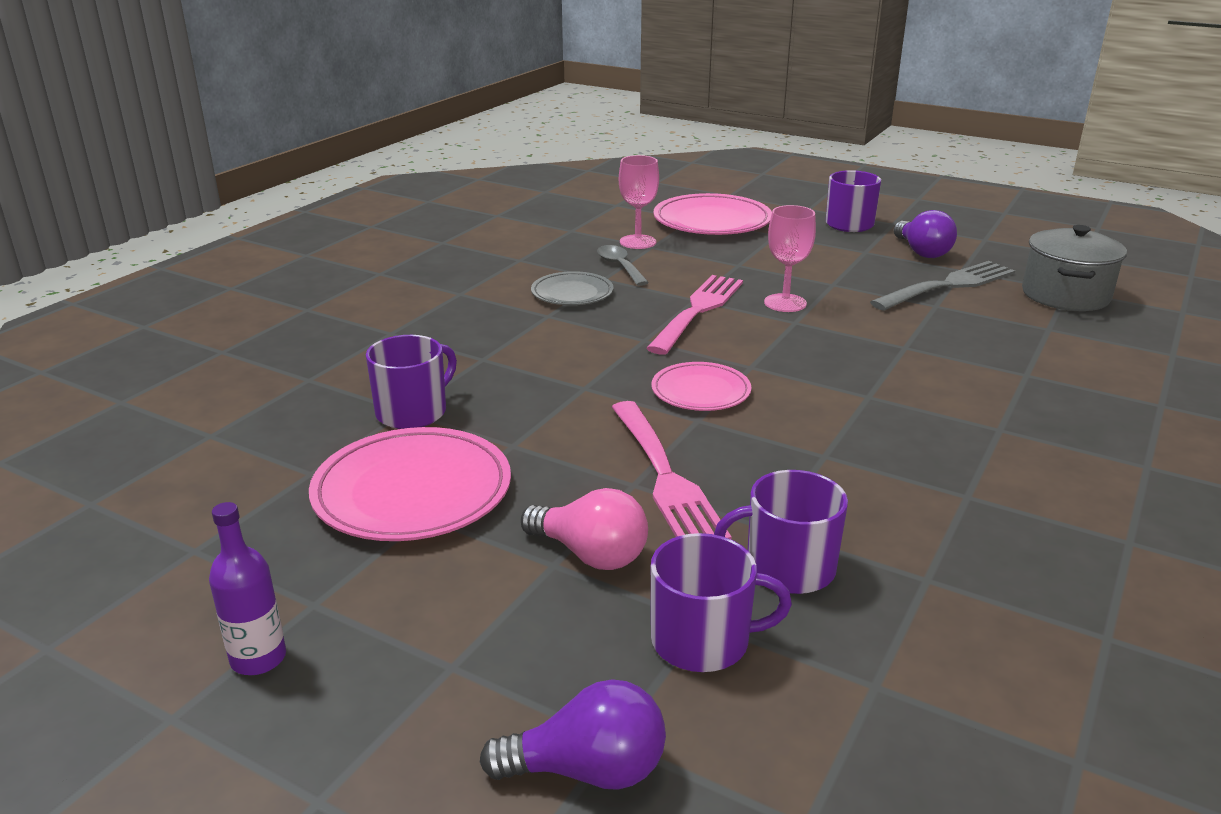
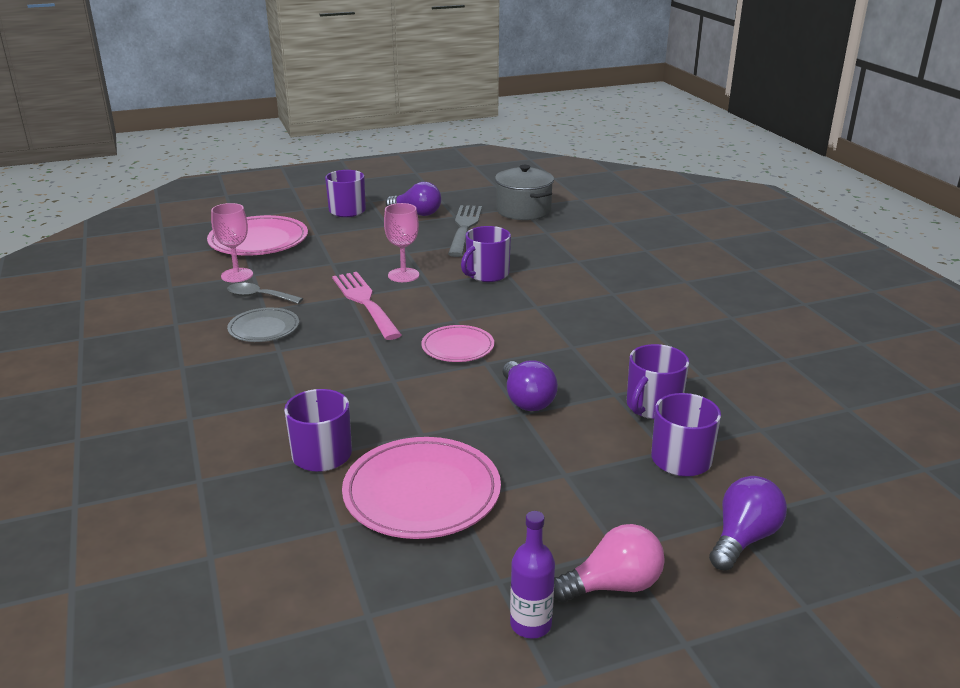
camera: 50 degrees left, 0 degrees up
pink light bulb [521,488,648,570] -> pink light bulb moved to [554,524,665,603]
pink fork [612,401,732,540] -> purple light bulb [503,360,558,411]
none -> purple mug [461,226,511,282]

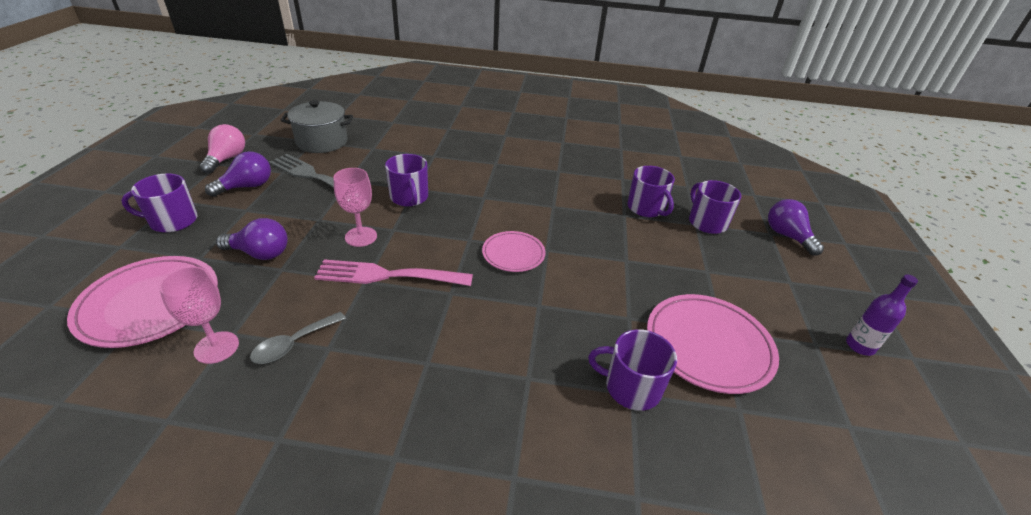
camera: 65 degrees left, 10 degrees up
grey plate [227,308,299,342] -> none
purple light bulb [503,360,558,411] -> purple light bulb moved to [216,218,288,260]
pink light bulb [554,524,665,603] -> pink light bulb moved to [200,124,245,174]

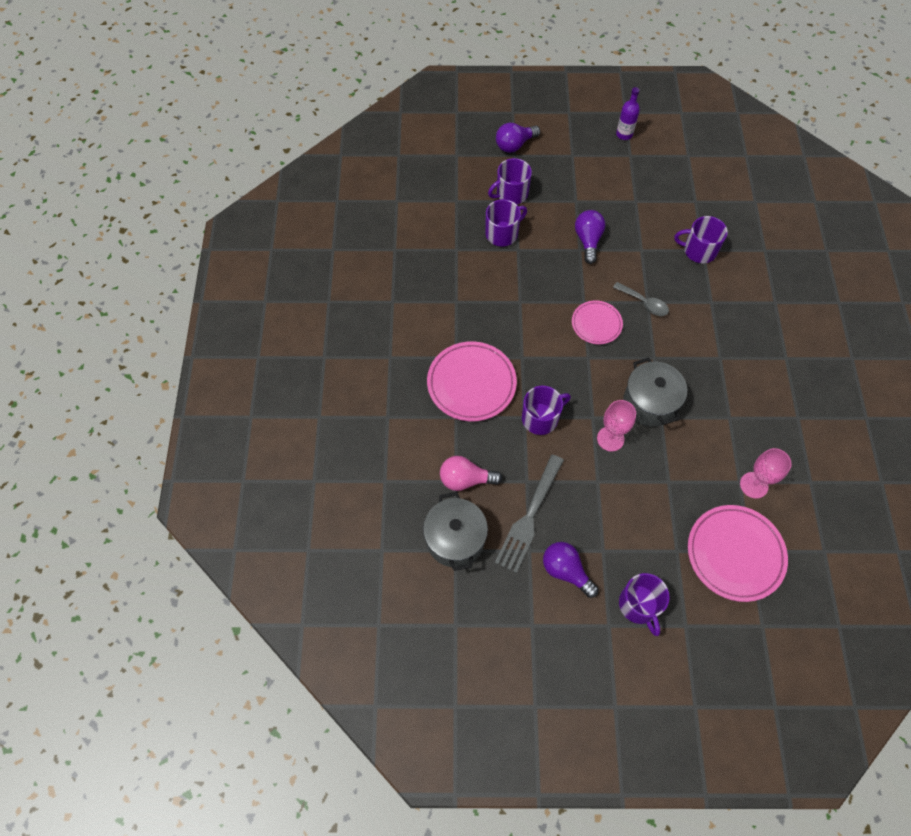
camera: 95 degrees left, 25 degrees up
pink light bulb [200,124,245,174] -> pink light bulb moved to [440,456,502,491]
purple light bulb [216,218,288,260] -> purple light bulb moved to [575,210,605,264]
grey spoon [250,312,346,364] -> grey spoon moved to [613,282,669,316]
pink fork [314,259,473,286] -> grey pot [623,357,687,427]
purple mug [588,329,677,411] -> purple mug turned 90 degrees clockwise [674,216,728,263]
pink plate [647,294,779,394] -> pink plate moved to [427,341,517,421]

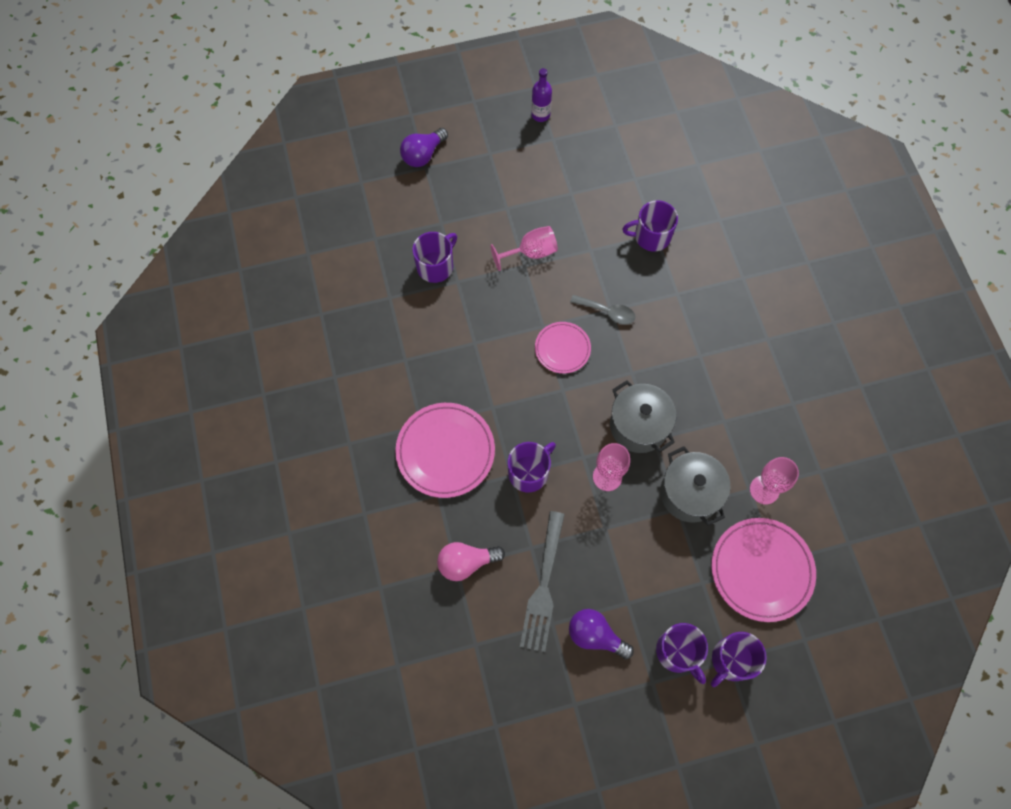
camera: 15 degrees left, 5 degrees up
grey pot [423,492,488,571] -> grey pot moved to [660,446,730,526]
purple mug [488,158,532,204] -> purple mug moved to [711,632,767,687]
purple light bulb [575,210,605,264] -> pink goblet [491,226,558,271]

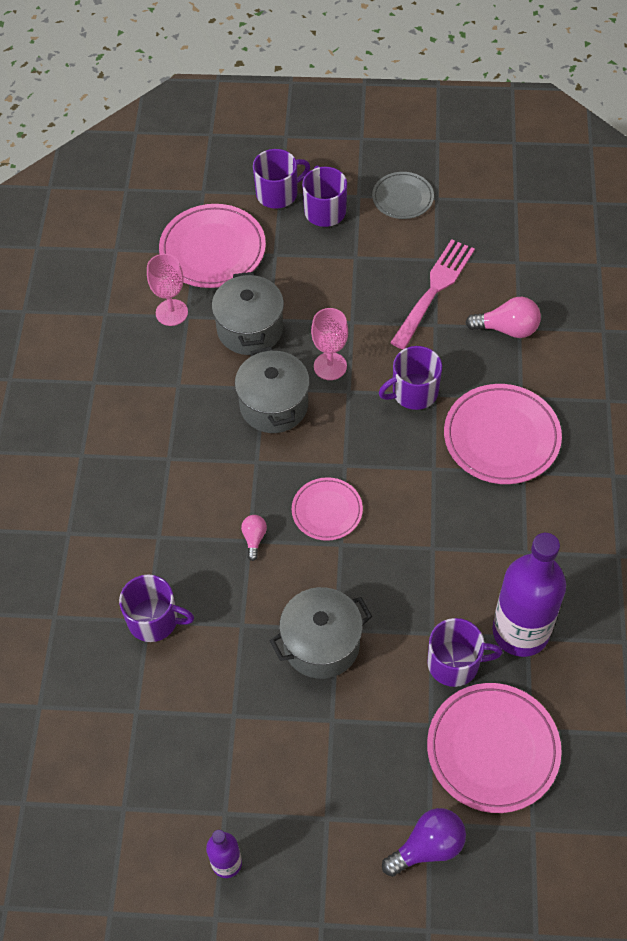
camera: 160 degrees left, 10 degrees down
purple mug [412,232,457,283] -> purple mug turned 150 degrees counterclockwise [427,618,503,687]
pink goblet [491,226,558,271] -> grey pot [270,587,372,679]
grey fork [520,511,565,652] -> pink fork [390,239,475,349]
purple light bulb [569,609,634,659] -> none
grey spoon [570,295,636,325] -> pink light bulb [241,515,267,561]
none -> grey plate [372,172,434,219]
none -> pink plate [427,683,562,813]
none -> purple bottle [492,533,566,657]

